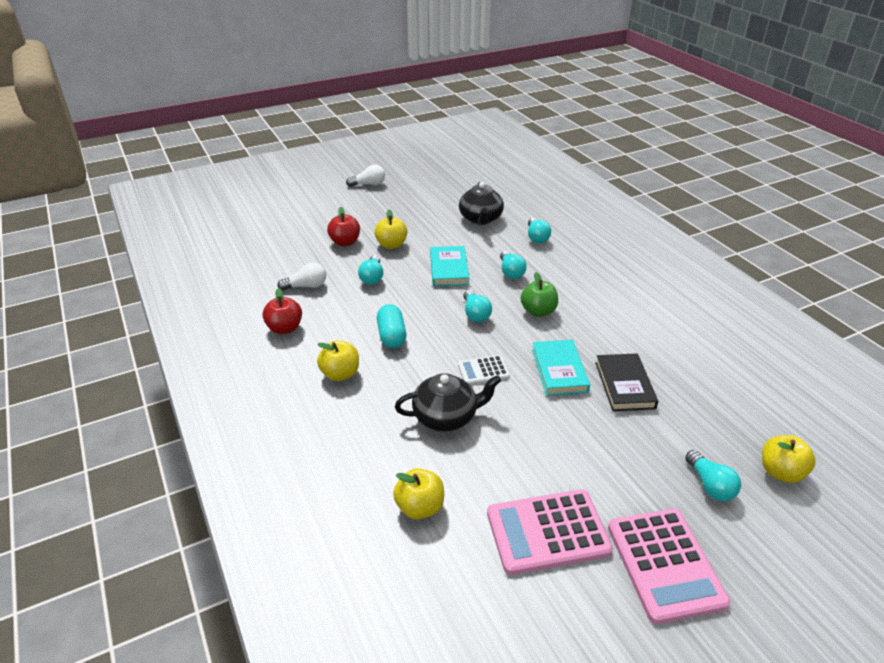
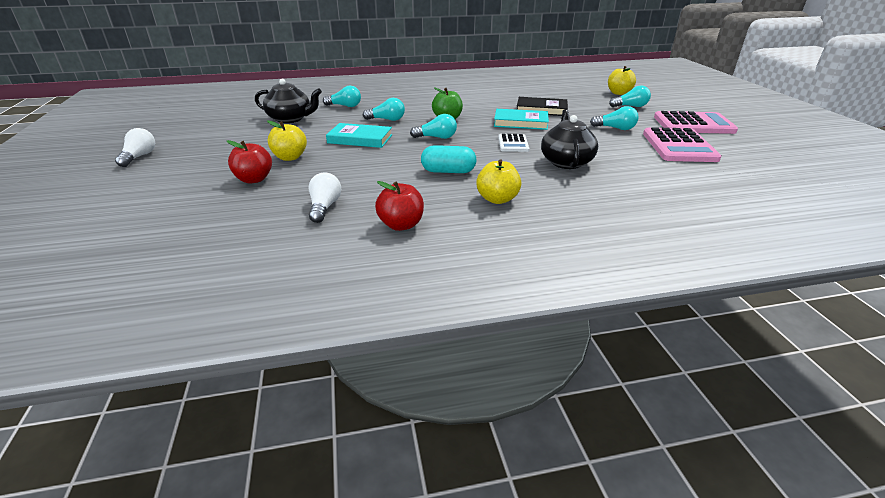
camera: 75 degrees left, 5 degrees down
turquoise light bulb [358,255,383,285] -> turquoise light bulb moved to [590,106,639,130]
yellow apple [393,468,444,519] -> none

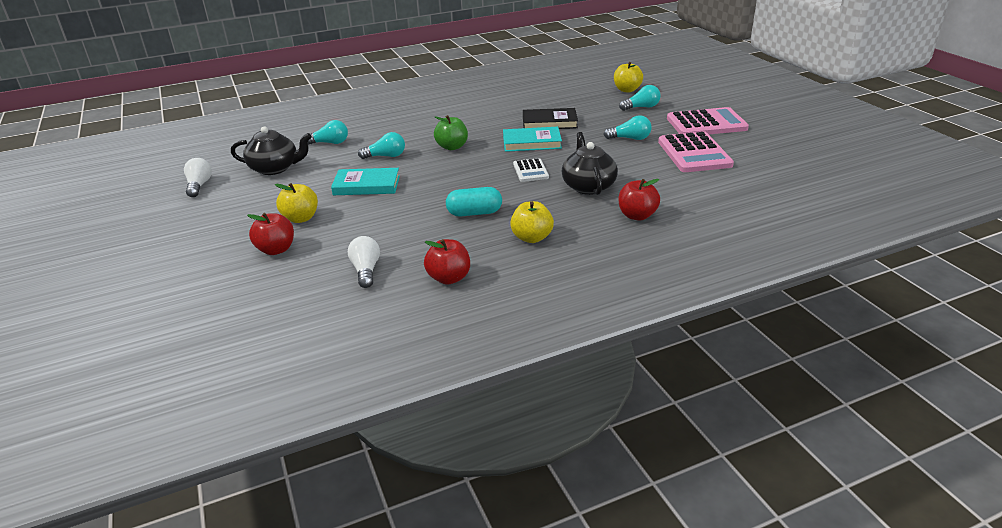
camera: 10 degrees left, 0 degrees up
white light bulb [115,128,155,167] -> white light bulb moved to [184,158,212,197]
turquoise light bulb [410,114,457,139] -> none
none -> red apple [619,179,660,220]

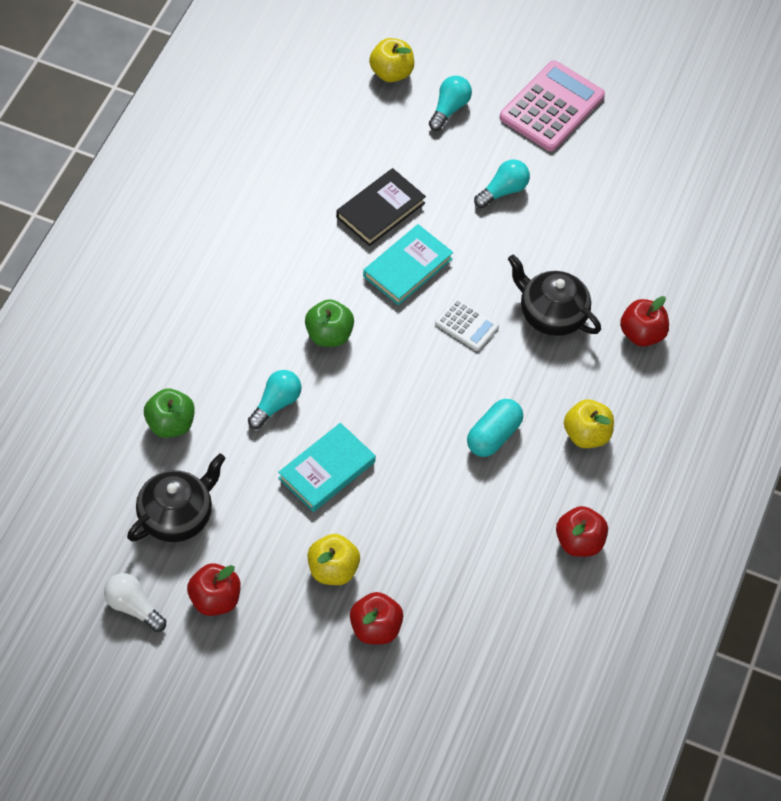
camera: 50 degrees left, 25 degrees up
turquoise light bulb [308,120,348,145] -> green apple [144,389,195,438]
white light bulb [348,236,380,288] -> none
pink calculator [658,131,734,172] -> none
none -> red apple [187,563,241,616]

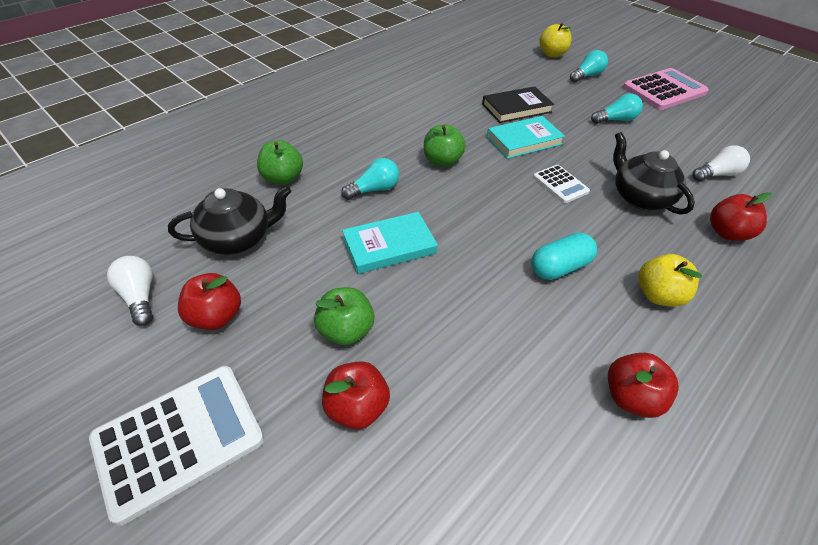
camera: 25 degrees right, 10 degrees down
yellow apple [307,534,360,585] -> green apple [314,287,375,345]
none -> white calculator [89,366,264,525]
none -> white light bulb [692,145,750,181]

